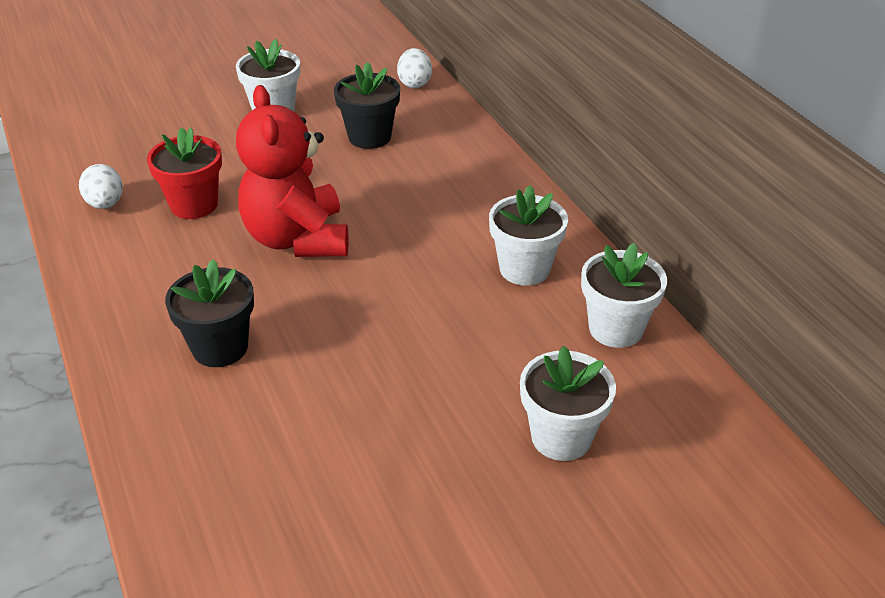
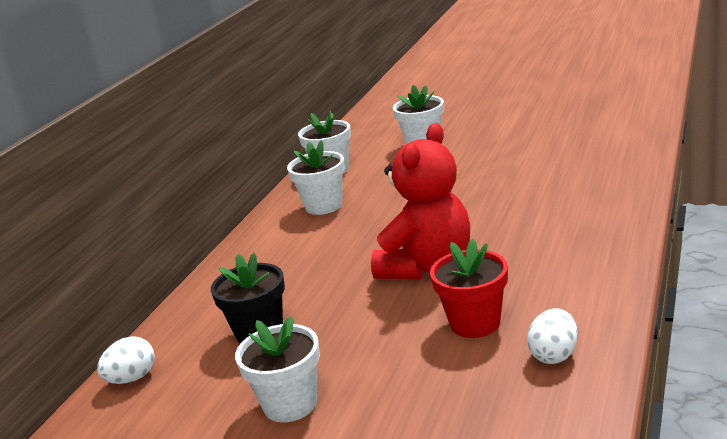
camera: 130 degrees left, 15 degrees down
black flower pot [165,259,254,367] -> none

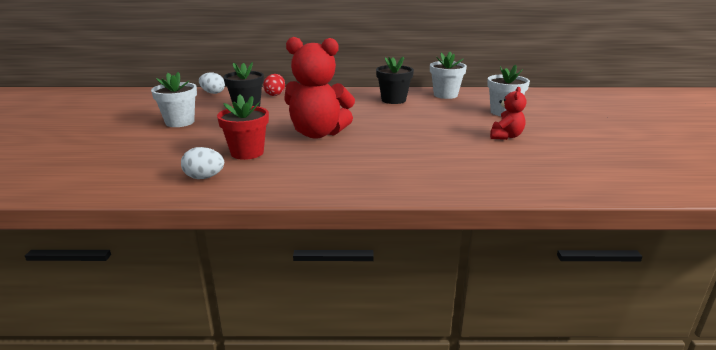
camera: 65 degrees right, 0 degrees up
white flower pot [287,140,345,215] -> black flower pot [376,57,414,104]
none -> red egg [263,74,285,96]
none -> red teddy bear [490,87,526,140]

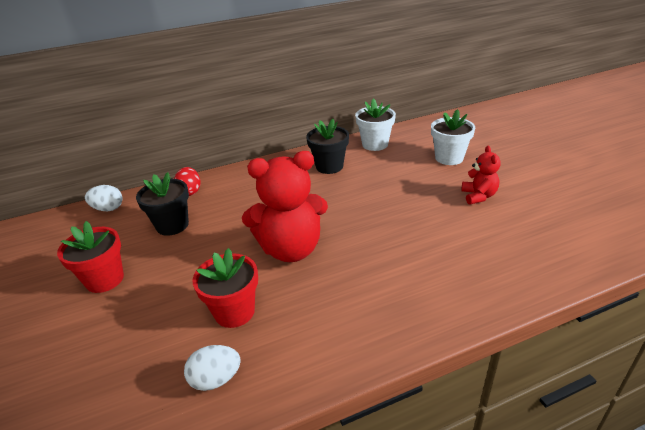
camera: 20 degrees left, 10 degrees up
white flower pot [151,72,197,127] -> red flower pot [57,221,124,293]

